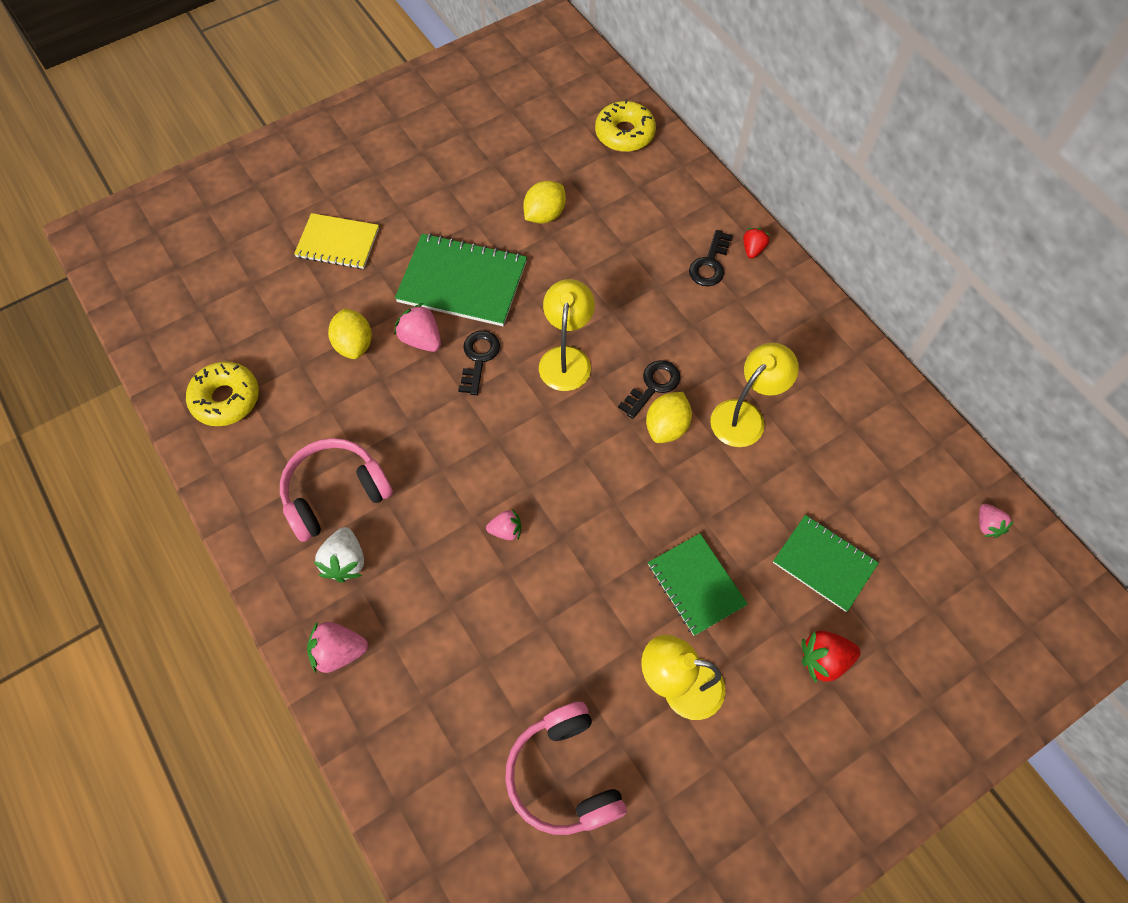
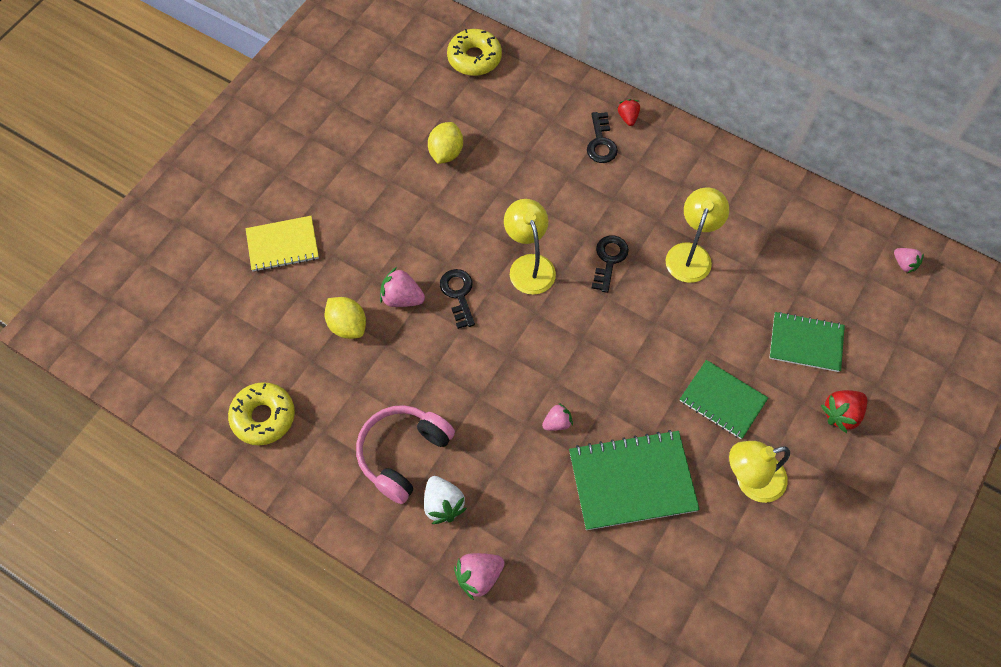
camera: 25 degrees left, 0 degrees up
green notebook [395,233,527,326] -> green notebook moved to [569,430,700,530]
pink headphones [505,702,627,835] -> none
yellow lemon [646,392,692,443] -> none

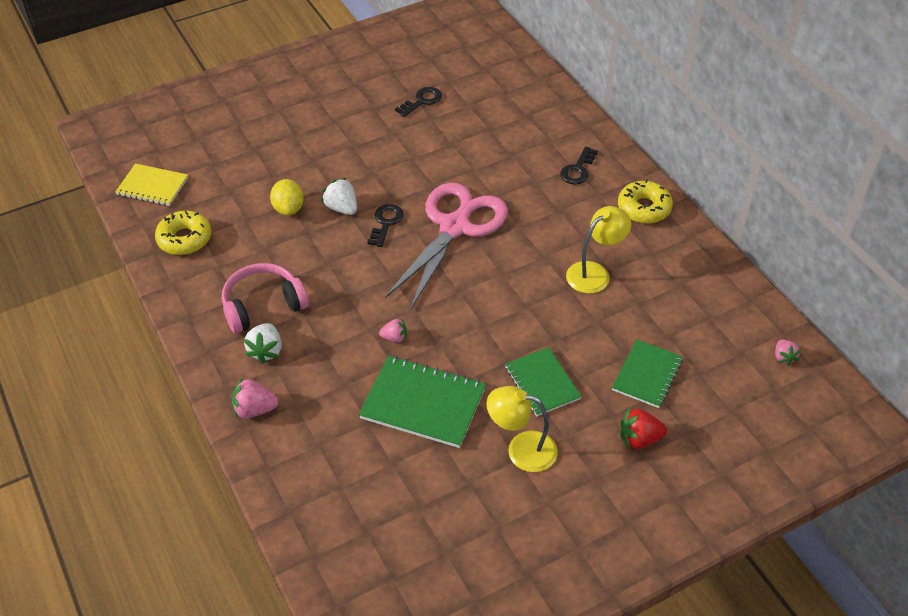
camera: 30 degrees right, 15 degrees down
yellow notebook [246,216,319,272] -> yellow notebook moved to [115,163,188,206]
pink strawberry [380,267,425,307] -> white strawberry [321,178,357,215]
yellow lemon [428,122,463,164] -> none
yellow donut [447,29,502,76] -> yellow donut moved to [618,179,673,224]
yellow lamp [504,199,556,295] -> pink scissors [385,183,508,310]
black key [592,235,629,293] -> black key moved to [395,87,442,117]
red strawberry [618,99,640,126] -> none
green notebook [769,312,845,372] -> green notebook turned 75 degrees clockwise [612,339,683,408]

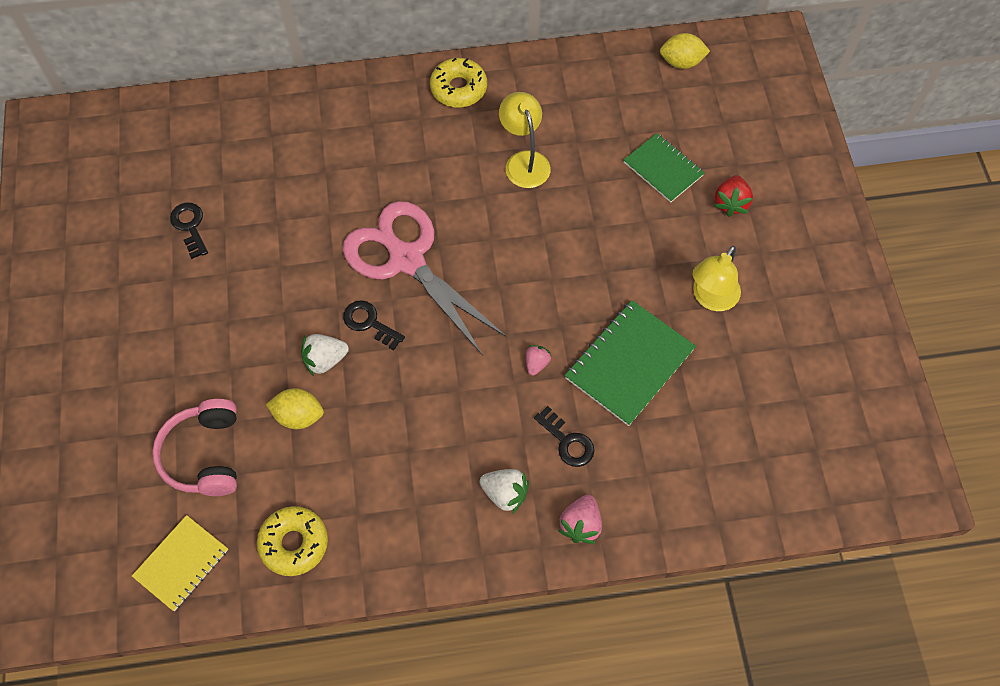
camera: 70 degrees left, 15 degrees up
pink headphones [222,263,309,334] -> pink headphones moved to [152,399,237,496]
green notebook [505,347,582,416] -> none
black key [560,147,598,185] -> black key moved to [534,406,595,467]
pink strawberry [775,340,801,366] -> yellow lemon [660,33,710,69]

